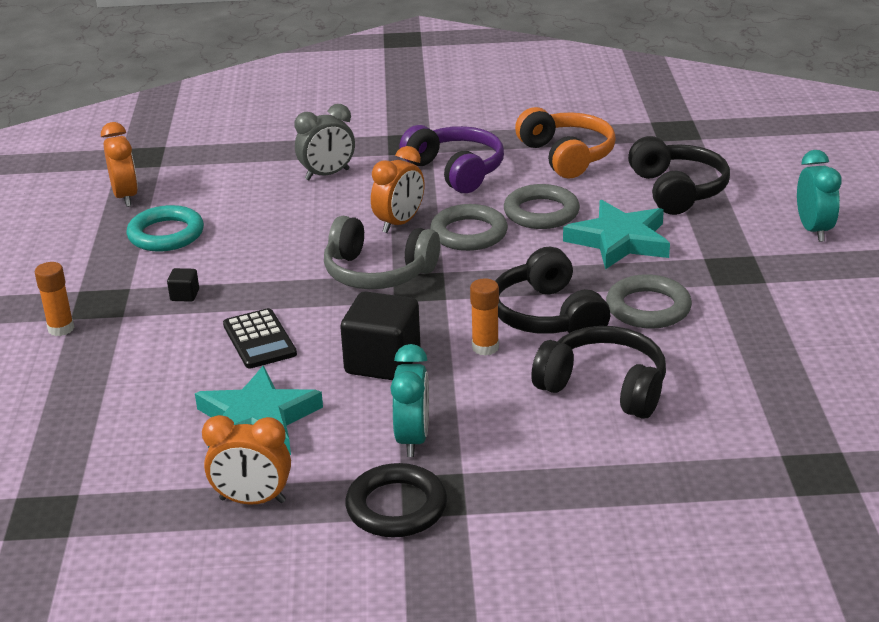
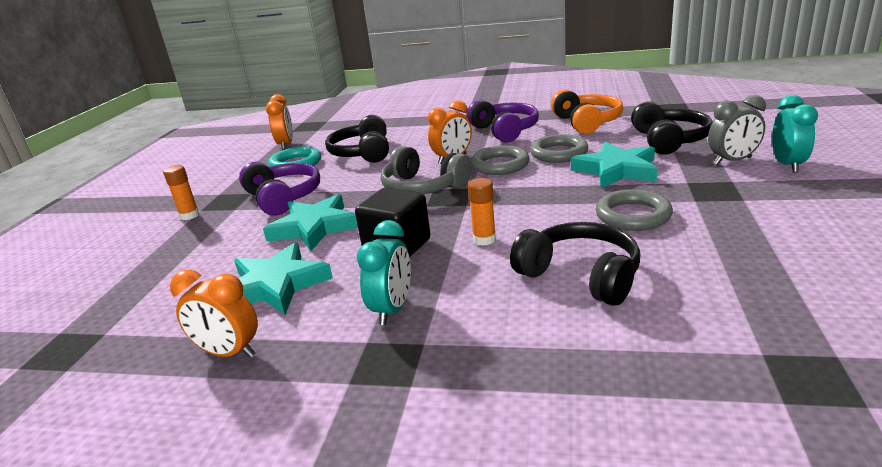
camera: 15 degrees right, 5 degrees down
black cube [167,268,199,302] -> purple headphones [239,161,320,216]
black calculator [223,308,297,369] -> turquoise star [263,194,358,251]
grey clock [294,104,355,180] -> grey clock moved to [708,95,766,165]
black ring [345,463,447,537] -> none
black headphones [495,247,611,334] -> black headphones moved to [325,115,389,163]

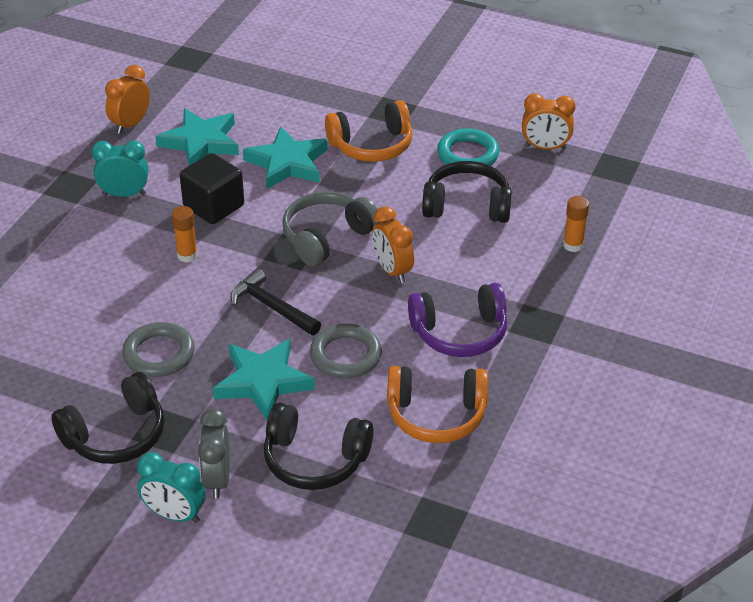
camera: 100 degrees right, 15 degrees up
orange glue stick [163,165,200,220] -> orange glue stick moved to [563,196,589,252]
purple headphones [239,161,320,216] -> orange headphones [325,100,413,162]
turquoise clock [357,220,411,325] -> turquoise clock turned 150 degrees clockwise [91,141,149,197]
grey ring [471,145,529,175] -> none
black headphones [510,222,640,306] -> black headphones moved to [51,372,165,464]
none -> black hammer [230,268,321,335]

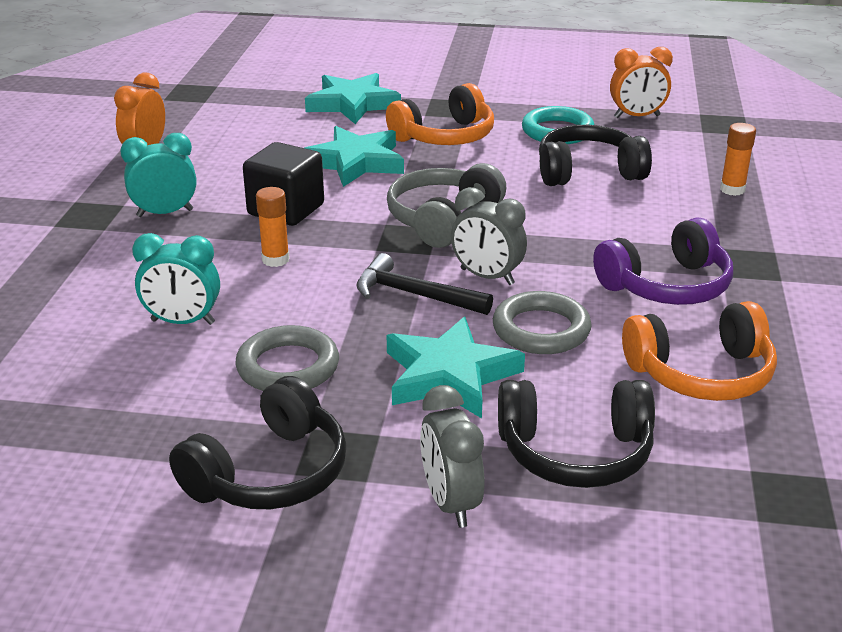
camera: 15 degrees left, 10 degrees down
turquoise clock [137,452,205,523] -> turquoise clock moved to [132,233,220,325]
turquoise star [155,109,239,166] -> turquoise star moved to [305,73,401,124]
orange clock [372,206,414,283] -> none
none -> grey clock [451,187,527,285]

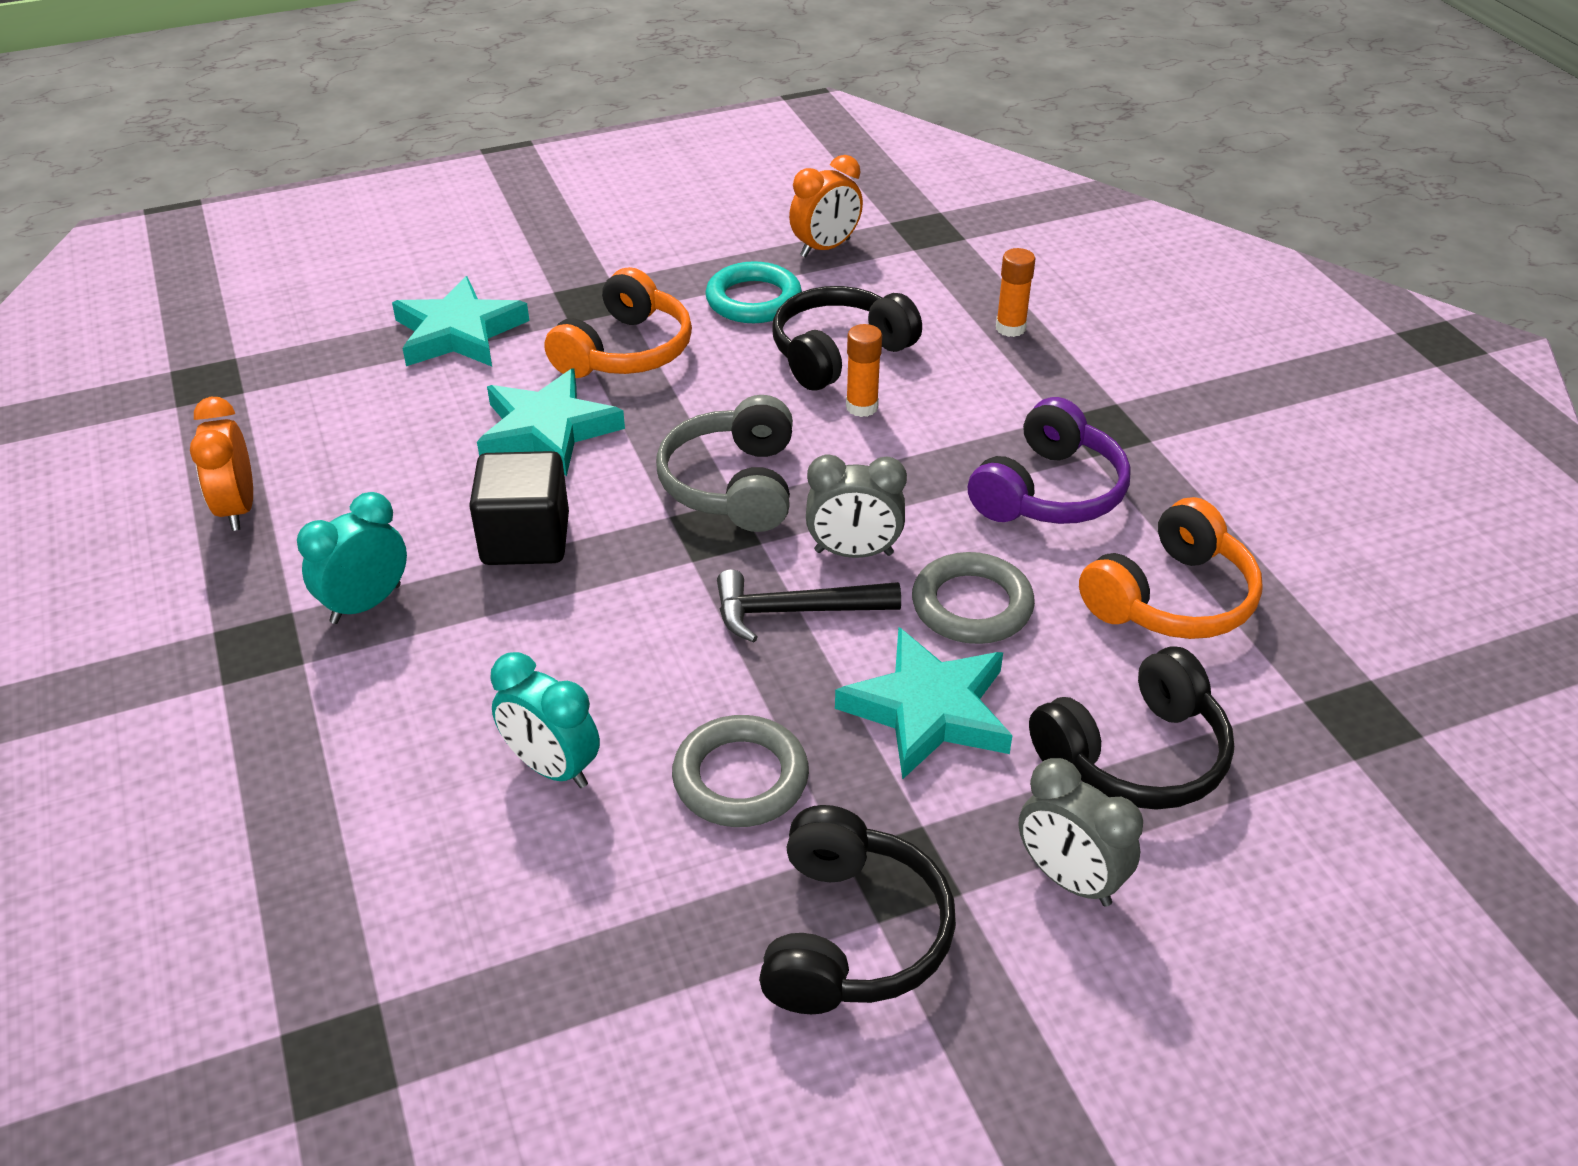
camera: 30 degrees left, 10 degrees up
turquoise clock [132,233,220,325] -> turquoise clock turned 60 degrees clockwise [490,652,600,788]
orange glue stick [256,187,290,267] -> orange glue stick moved to [846,324,882,417]

